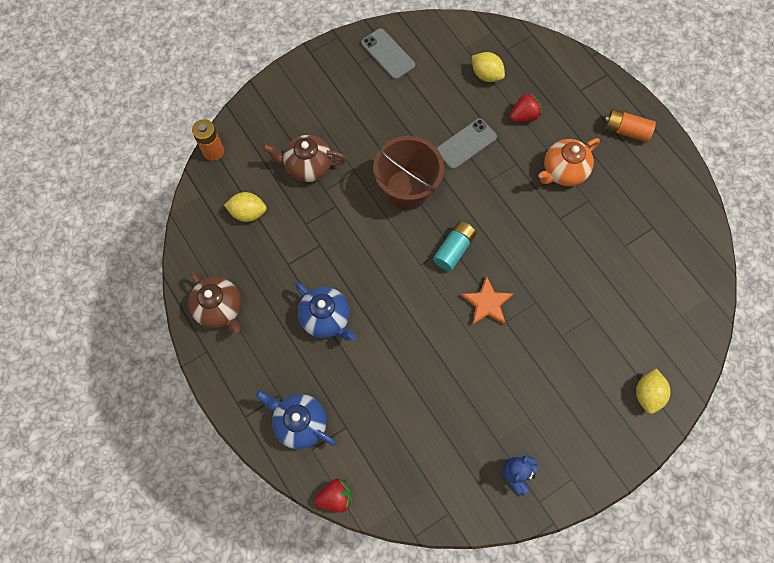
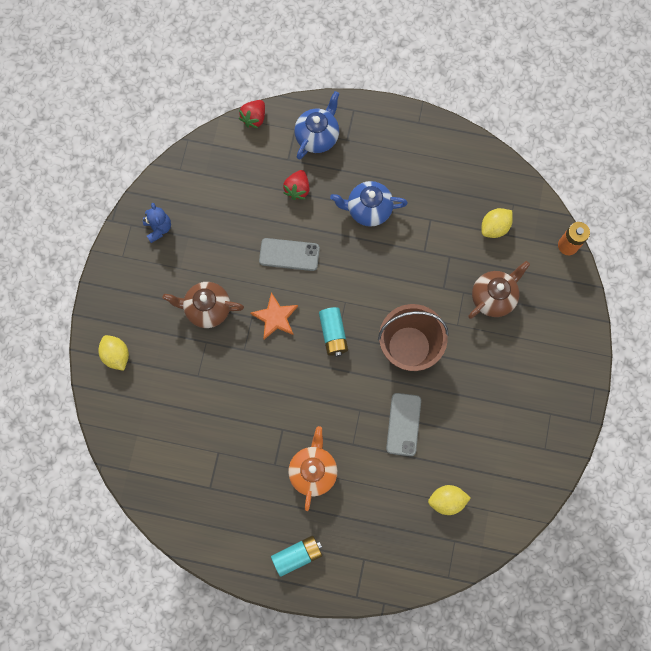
camera: 135 degrees right, 5 degrees up
brown teapot [188,270,241,333] -> brown teapot moved to [162,282,244,328]
blue teapot [256,390,336,449] -> blue teapot turned 45 degrees counterclockwise [295,91,339,160]
grey phone [361,28,415,80] -> grey phone moved to [259,238,320,271]
red strawberry [510,92,542,122] -> red strawberry moved to [283,170,309,200]
orange battery [604,109,656,142] -> turquoise battery [271,536,322,577]

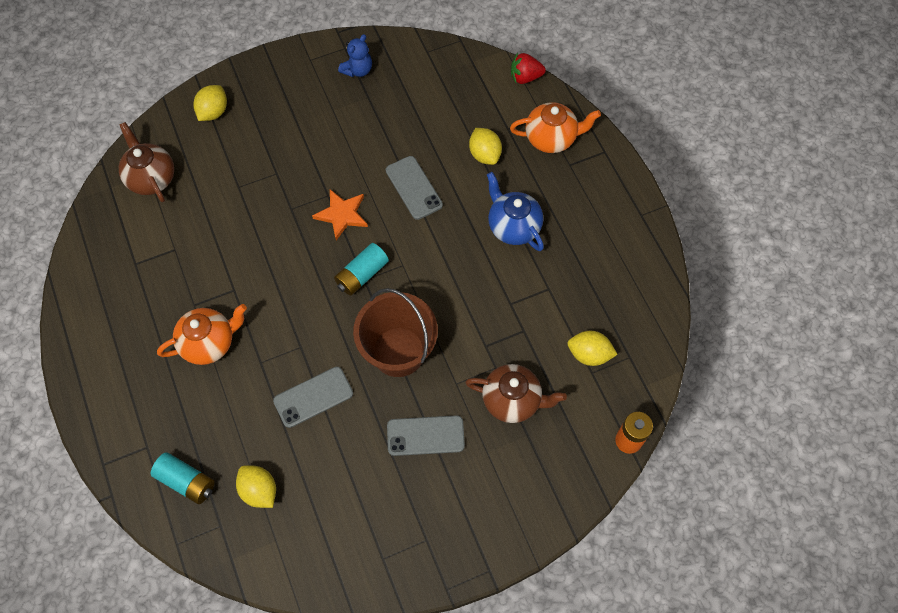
camera: 55 degrees right, 10 degrees down
brown teapot [162,282,244,328] -> brown teapot moved to [119,122,174,202]
turquoise battery [271,536,322,577] -> turquoise battery moved to [151,452,215,504]
red strawberry [283,170,309,200] -> yellow lemon [469,128,502,165]
blue teapot [295,91,339,160] -> orange teapot [510,102,601,153]
none -> grey phone [387,415,465,456]

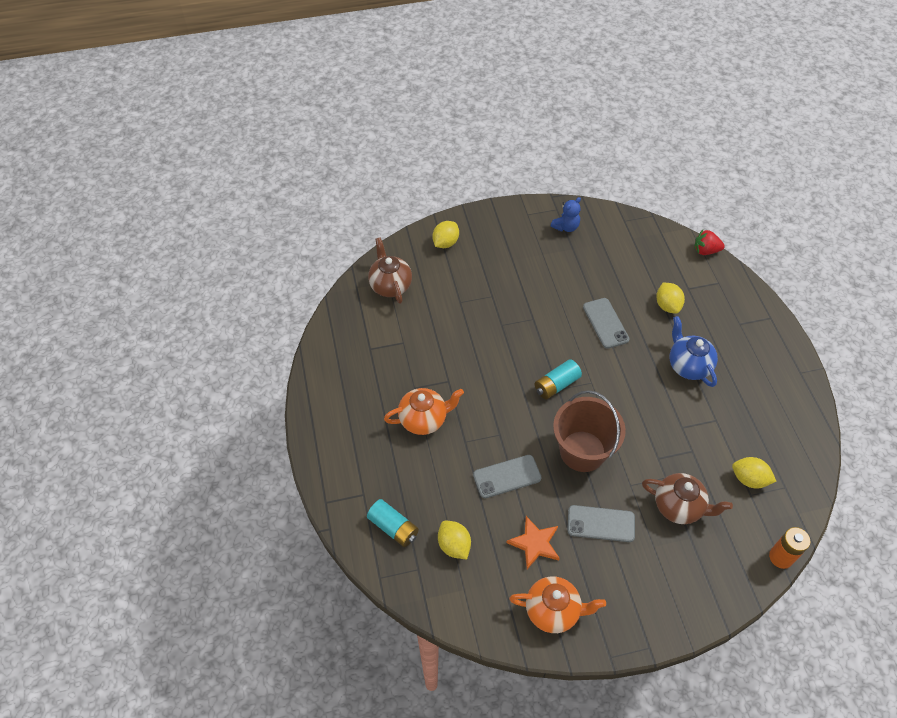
camera: 10 degrees right, 10 degrees down
orange star [312,189,368,240] -> orange star moved to [506,516,560,569]
orange teapot [510,102,601,153] -> orange teapot moved to [509,576,606,633]

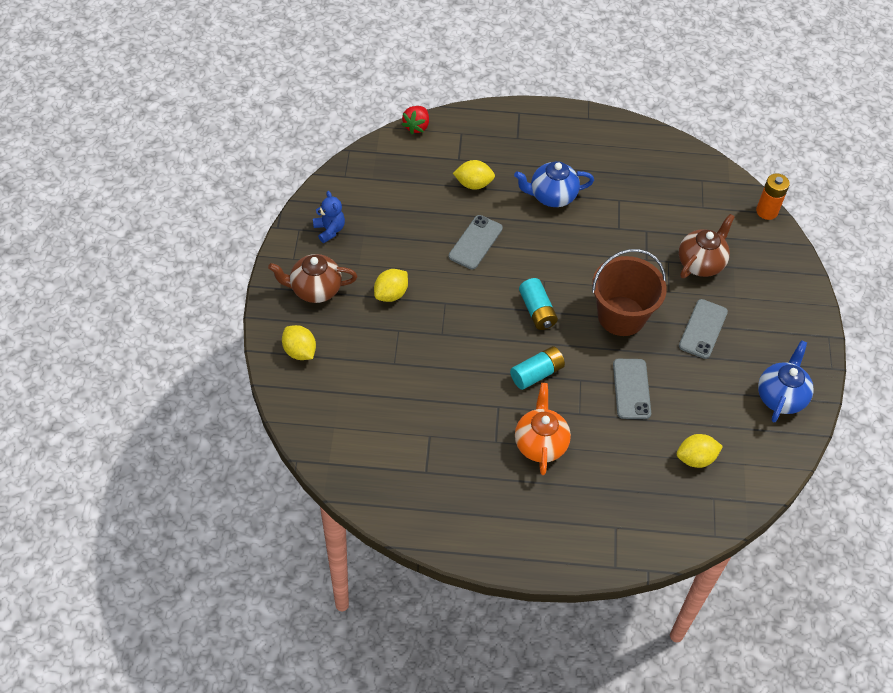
camera: 75 degrees left, 0 degrees up
turquoise battery [367,499,419,547] -> turquoise battery moved to [510,346,565,390]
brown teapot [368,237,412,304] -> brown teapot moved to [268,254,357,303]
orange star [506,516,560,569] -> none
orange teapot [509,576,606,633] -> blue teapot [758,340,814,422]
grey phone [583,298,630,349] -> grey phone turned 60 degrees counterclockwise [449,215,503,269]
yellow lemon [732,457,776,488] -> yellow lemon moved to [374,269,408,302]

